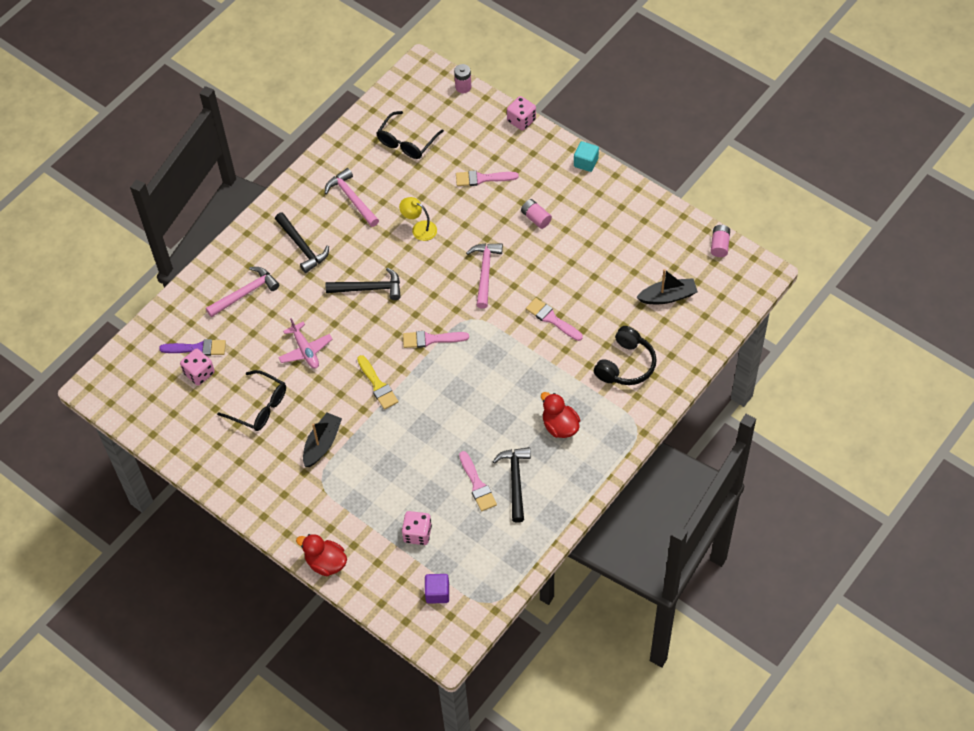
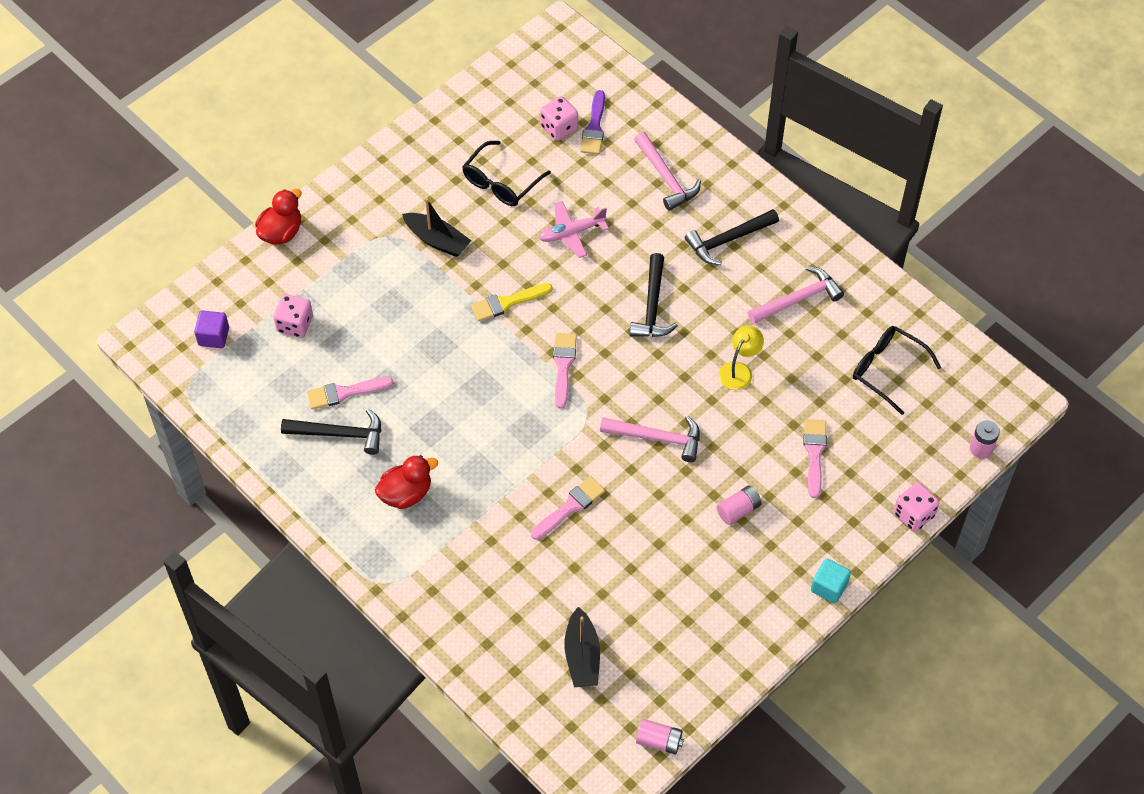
camera: 95 degrees right, 0 degrees up
black headphones [594,326,657,385] -> none

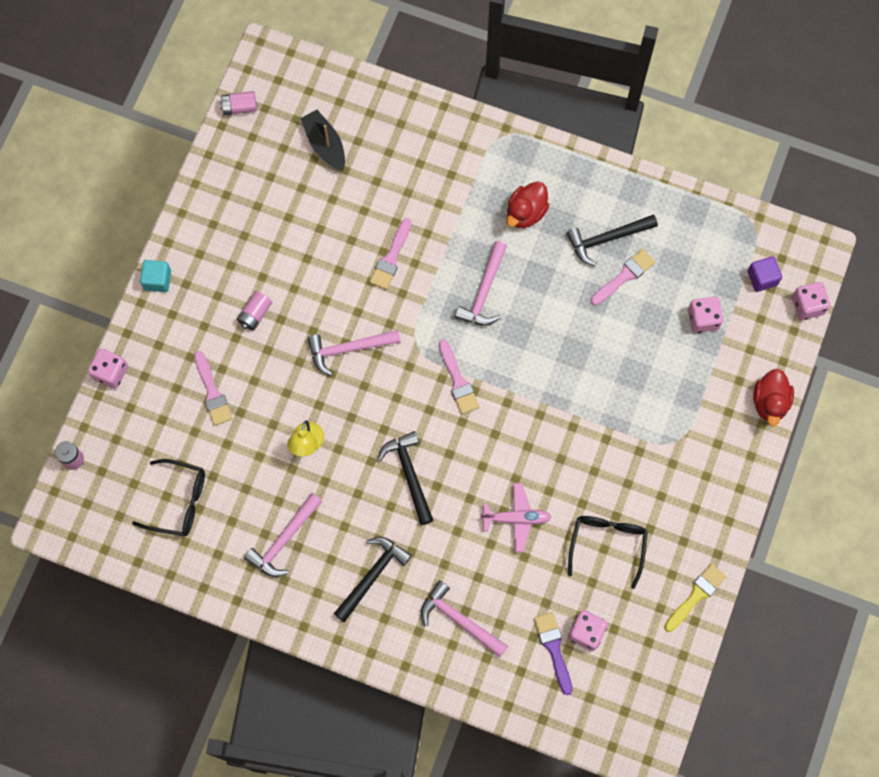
camera: 155 degrees right, 15 degrees up
black boat [402,198,471,257] -> none
yellow brush [471,283,552,322] -> yellow brush moved to [664,563,726,632]
pink plane [539,201,609,258] -> pink plane turned 45 degrees clockwise [481,483,552,552]
none -> pink hammer [455,241,507,326]
none -> pink dice [792,282,830,320]

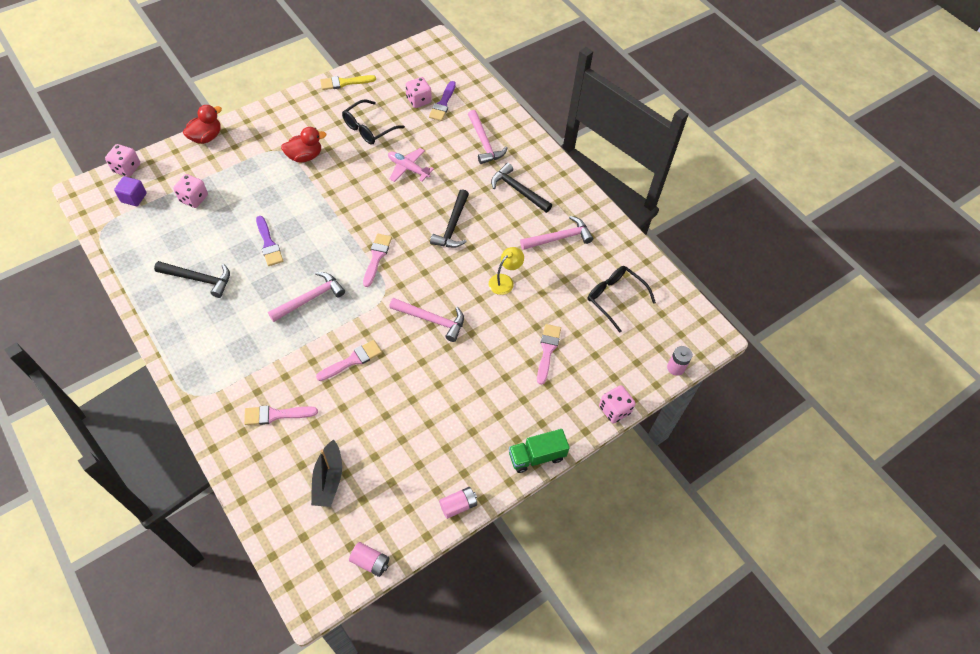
camera: 150 degrees left, 15 degrees down
turquoise cube [140,260,171,292] -> green truck [509,429,570,473]
pink battery [237,291,272,331] -> pink battery moved to [439,487,477,519]
black hammer [334,537,412,622] -> black hammer turned 60 degrees clockwise [491,163,552,213]
red duck [507,181,550,228] -> red duck moved to [281,127,326,163]
pink brush [590,249,655,306] -> pink brush moved to [244,405,318,425]
none -> purple brush [256,216,283,266]

